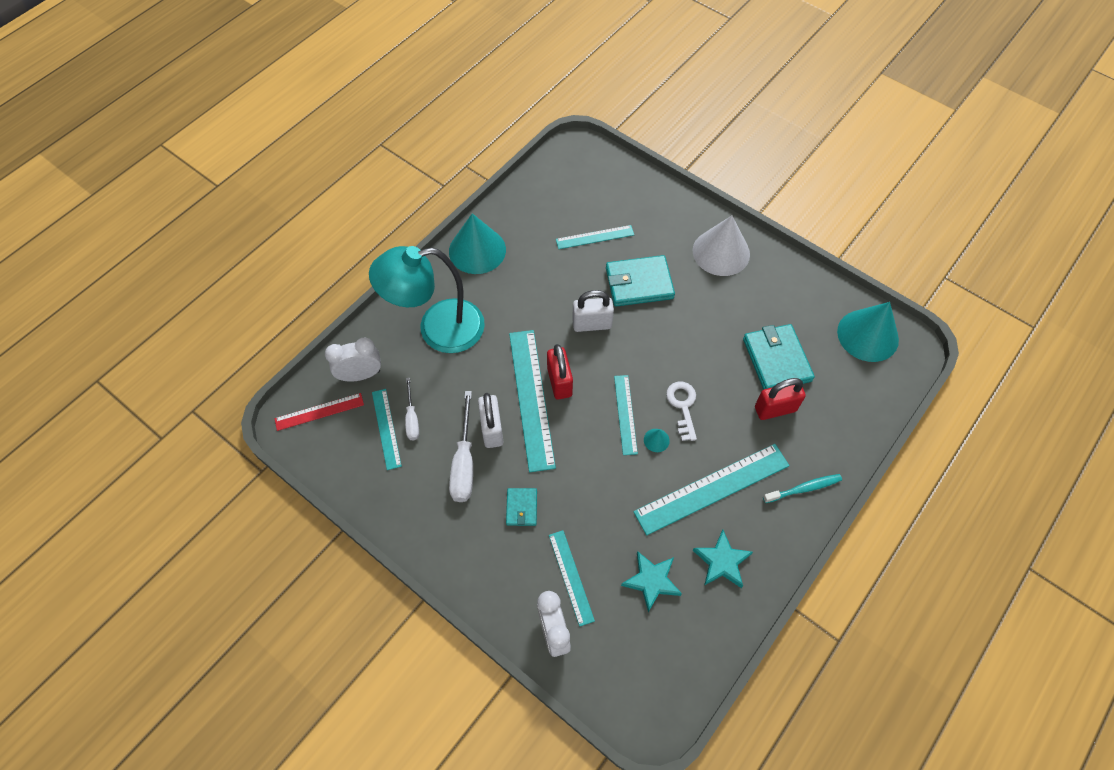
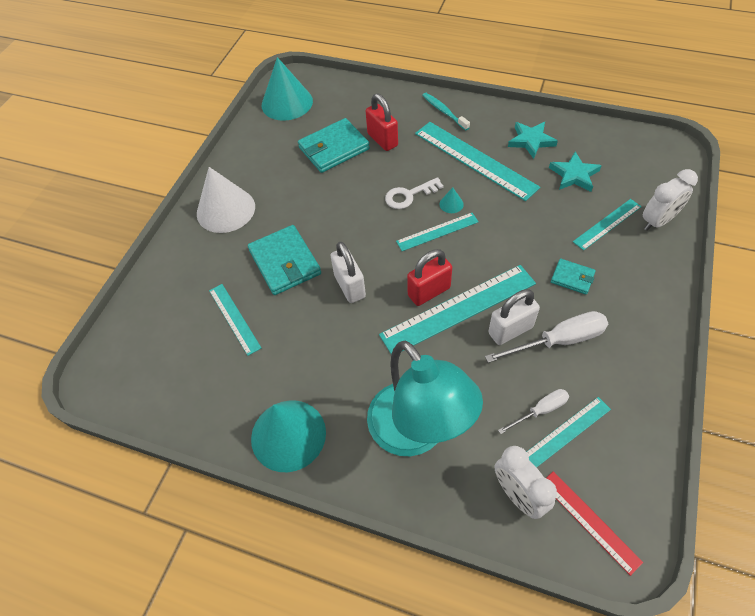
camera: 105 degrees left, 5 degrees down
turquoise wallet [506,488,537,526] -> turquoise wallet turned 45 degrees clockwise [551,259,596,295]

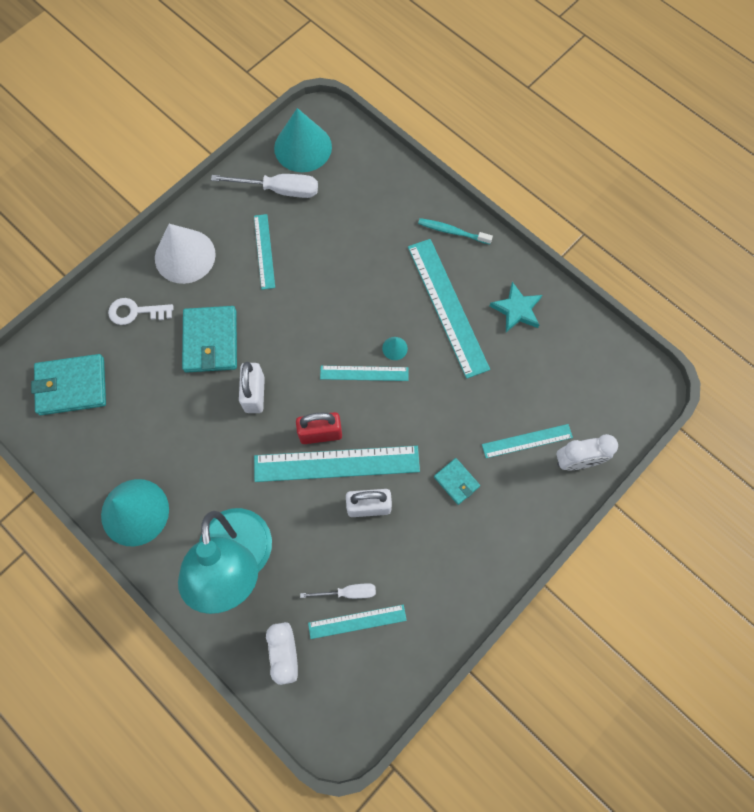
camera: 20 degrees right, 15 degrees up
turquoise ruler [209,284,261,356] -> turquoise ruler moved to [254,214,275,290]
turquoise wallet [298,118,370,173] -> turquoise wallet moved to [31,354,106,415]
red padlock [366,93,398,151] -> none
white key [385,177,444,209] -> white key moved to [108,298,173,325]
turquoise toothbrush [422,93,470,130] -> turquoise toothbrush turned 60 degrees counterclockwise [418,218,493,244]
white screwdriver [485,311,608,363] -> white screwdriver moved to [211,174,318,198]
red ruler [546,471,643,576] -> none
turquoise star [549,152,602,192] -> none

